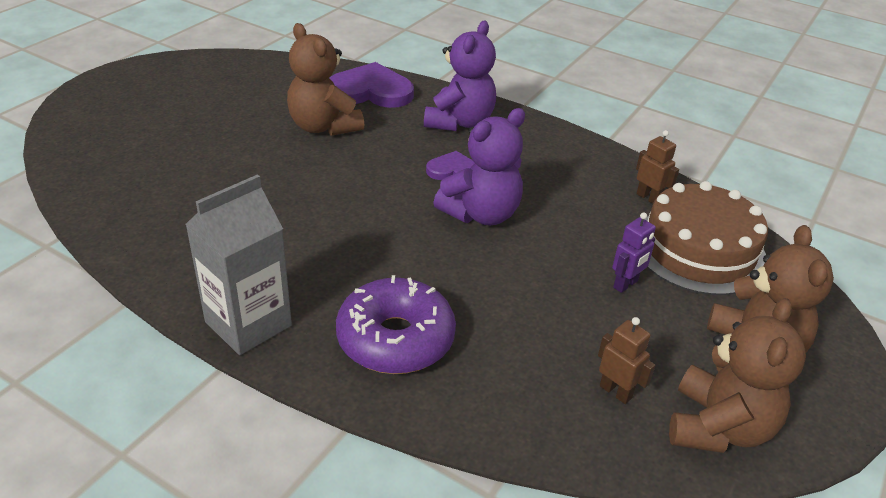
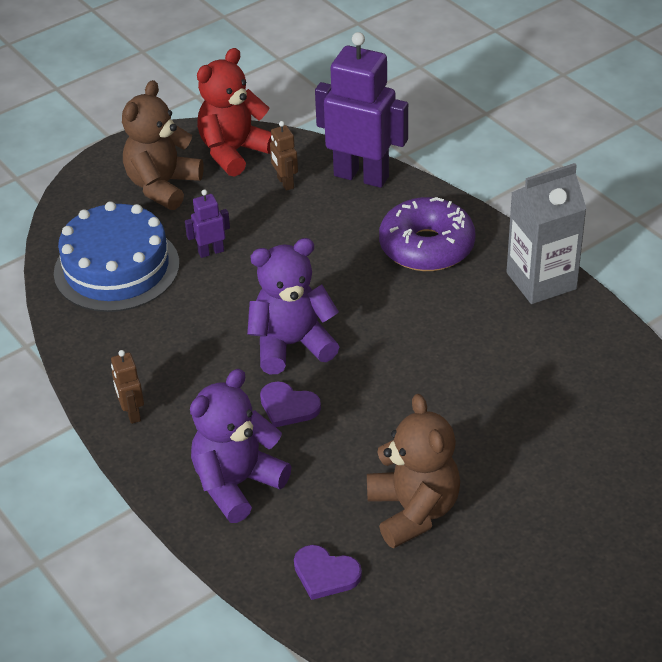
camera: 155 degrees left, 5 degrees up
purple heart [329,62,414,108] -> purple heart [294,545,362,600], size x0.56
brown robot [636,130,679,204] -> brown robot moved to [111,350,144,424]
brown cake [644,181,768,295] -> blue cake [54,201,179,312]
brown teddy bear [669,298,806,453] -> red teddy bear [197,48,271,177]
none -> purple robot [315,32,408,188]

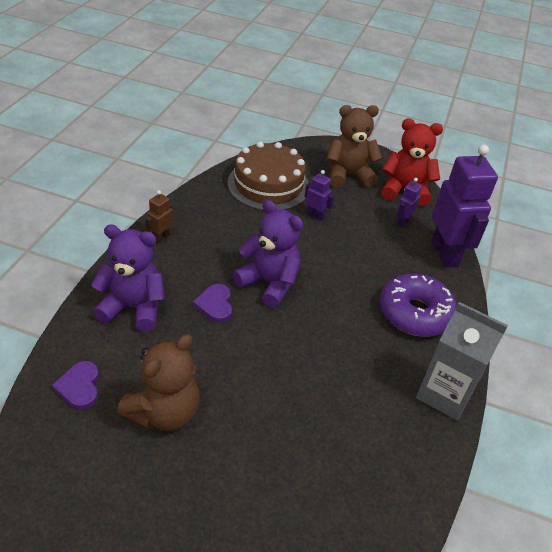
camera: 50 degrees right, 0 degrees up
blue cake [54,201,179,312] -> brown cake [228,142,309,211]
brown robot [270,121,298,191] -> purple robot [396,178,422,228]

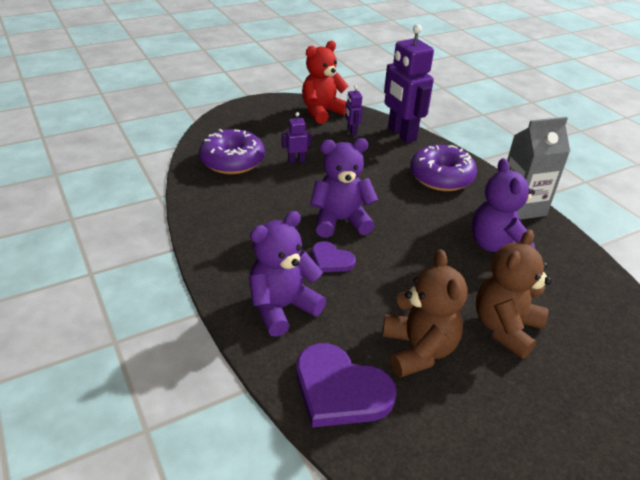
camera: 45 degrees left, 5 degrees down
purple heart [52,361,99,409] -> purple heart [296,343,397,427], size x1.80
brown robot [145,190,173,244] -> none
brown cake [228,142,309,211] -> purple donut [199,129,265,174]
brown teddy bear [326,105,382,188] -> brown teddy bear moved to [476,230,551,359]
purple robot [431,145,498,268] -> purple robot turned 150 degrees counterclockwise [384,24,434,143]
none -> purple teddy bear [472,158,535,252]

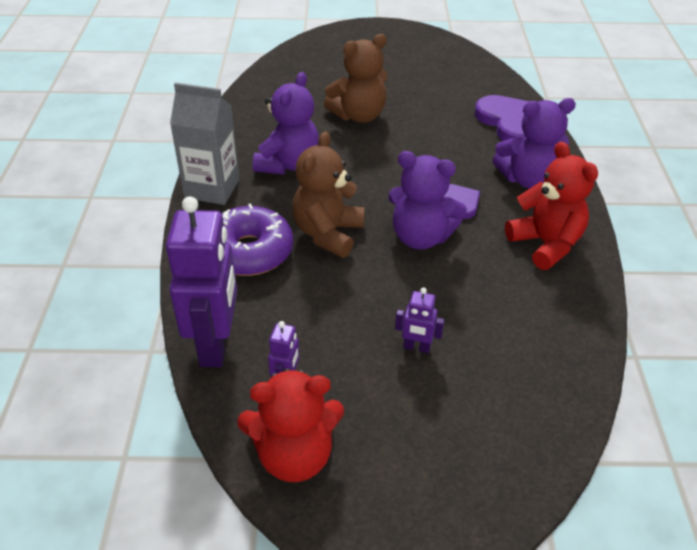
camera: 150 degrees left, 5 degrees up
purple donut [199,129,265,174] -> none
brown teddy bear [383,249,468,378] -> brown teddy bear moved to [292,131,365,258]
none -> red teddy bear [505,142,598,270]

